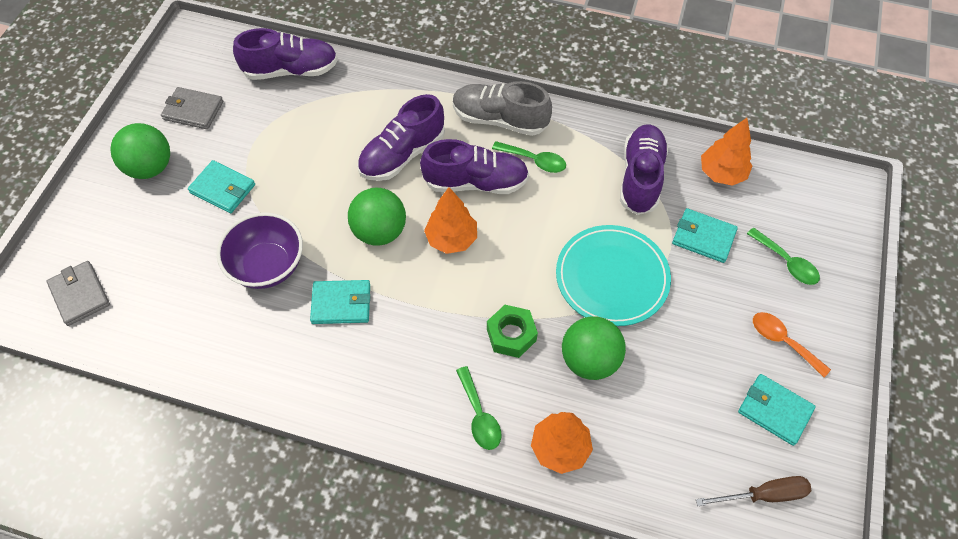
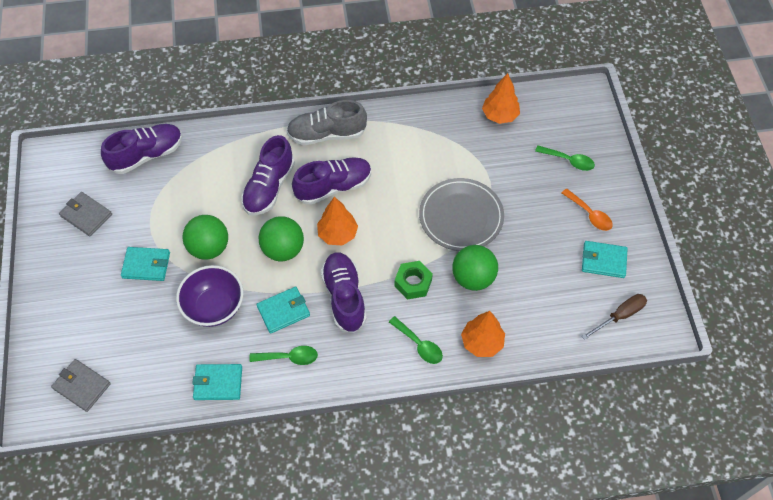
camera: 25 degrees left, 0 degrees up
green ball [110,123,170,179] -> green ball moved to [182,215,228,260]
grey wallet [161,87,223,130] -> grey wallet turned 45 degrees clockwise [59,192,112,236]
green spoon [492,141,566,173] -> green spoon moved to [249,346,318,365]
turquoise plate [556,225,671,326] -> grey plate [419,178,504,251]
purple shoe [620,124,669,215] -> purple shoe moved to [321,252,367,333]
turquoise wallet [672,208,738,263] -> turquoise wallet moved to [192,364,242,400]
orange spoon [753,312,831,377] -> orange spoon turned 150 degrees counterclockwise [562,188,613,231]

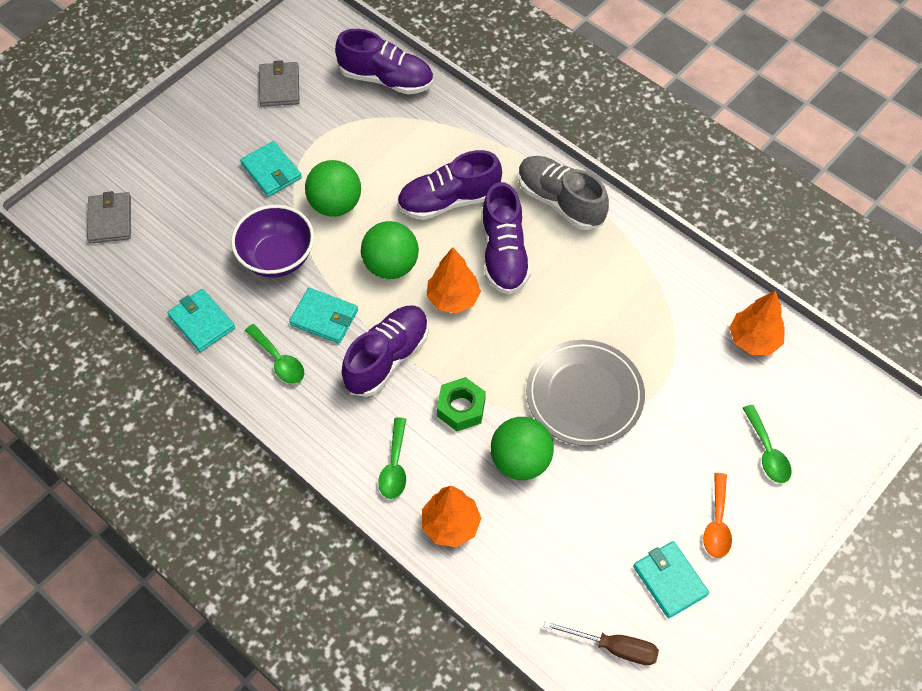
camera: 50 degrees right, 0 degrees up
purple shoe [292,157,371,205] -> purple shoe turned 60 degrees clockwise [481,182,531,295]

